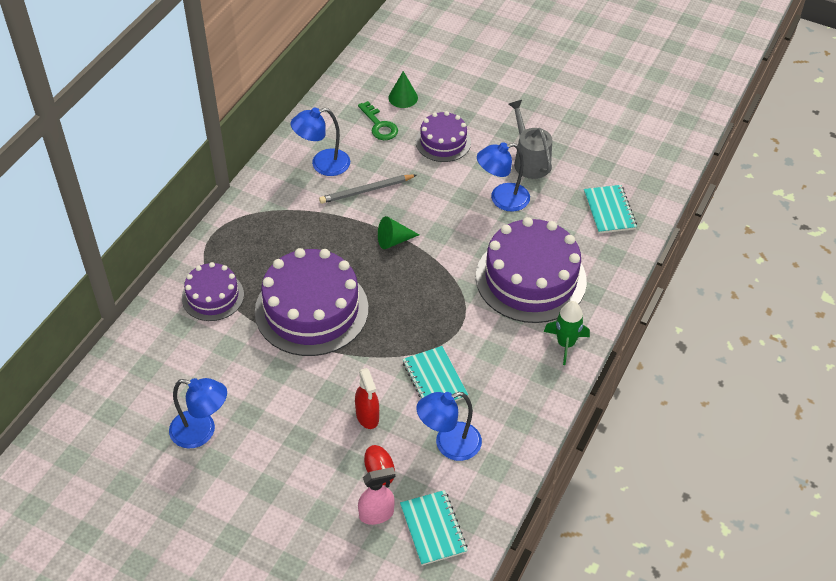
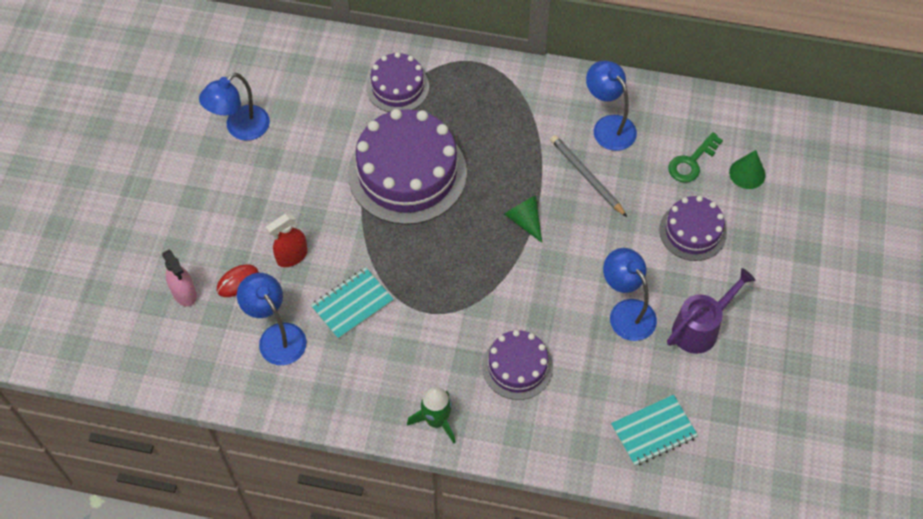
camera: 75 degrees right, 10 degrees up
blue lamp [169,378,227,448] -> blue lamp turned 45 degrees clockwise [199,73,270,141]
turquoise notebook [400,490,468,566] -> none
purple cake [476,217,587,323] -> purple cake [482,330,553,400], size x0.55
grey watering can [509,100,552,179] -> purple watering can [667,268,755,354]

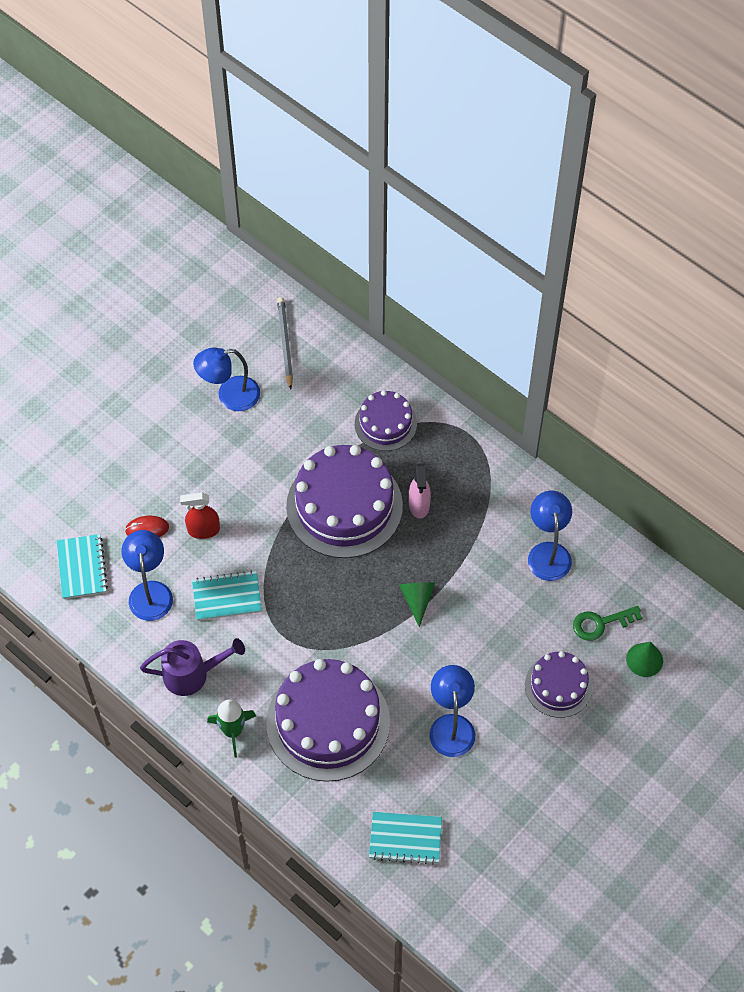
camera: 30 degrees right, 0 degrees up
pink spray bottle [162,249,197,307] -> pink spray bottle moved to [409,464,431,518]
purple cake [482,330,553,400] -> purple cake [266,659,390,782], size x1.82
grey pencil [550,135,627,217] -> grey pencil moved to [277,297,293,390]
purple watering can [667,268,755,354] -> purple watering can moved to [140,638,245,696]
none -> turquoise notebook [57,534,108,599]

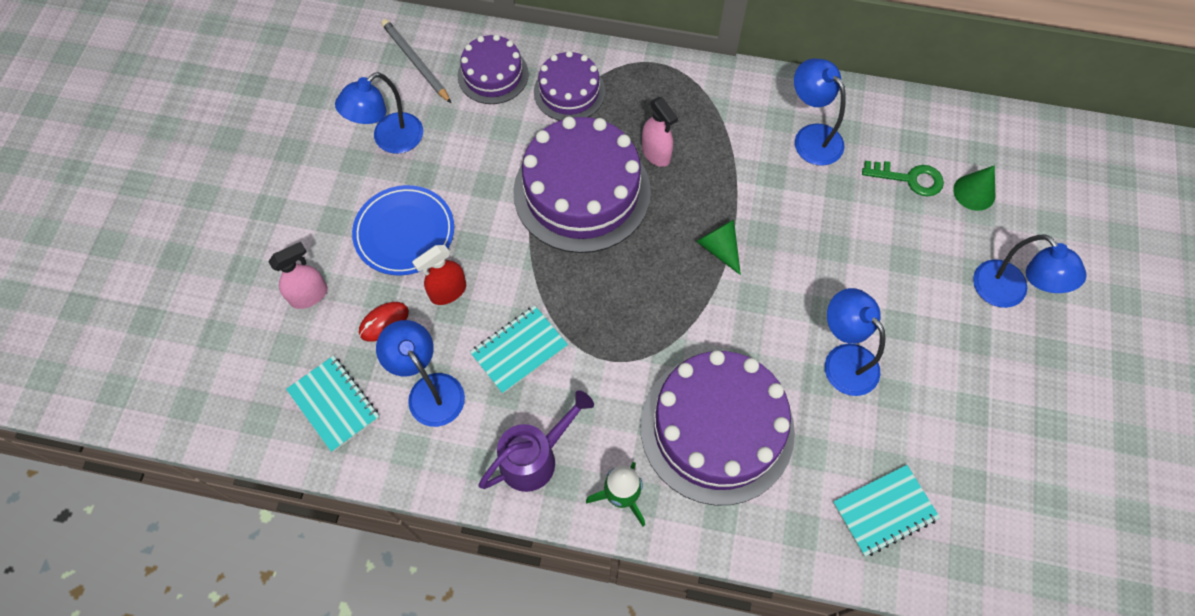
camera: 30 degrees left, 5 degrees up
purple cake [525,651,592,718] -> purple cake moved to [458,34,529,104]
green key [573,606,642,641] -> green key turned 120 degrees counterclockwise [862,161,944,196]
none -> pink spray bottle [268,242,328,309]
none -> blue plate [352,185,454,275]
none -> blue lamp [973,234,1087,308]

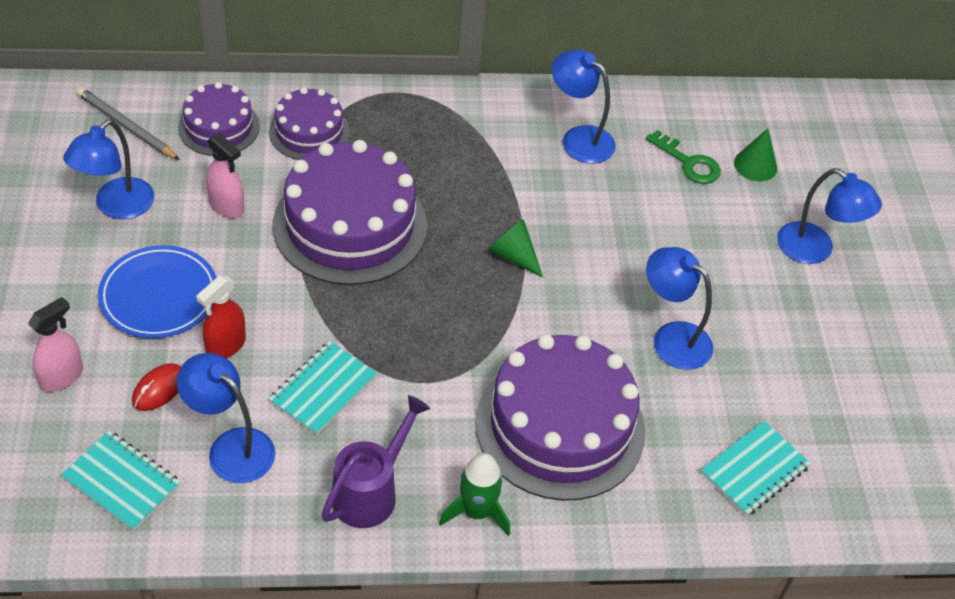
camera: 20 degrees left, 15 degrees down
pink spray bottle [642,97,678,167] -> pink spray bottle moved to [206,134,244,218]
green key [862,161,944,196] -> green key turned 45 degrees clockwise [646,130,721,184]

